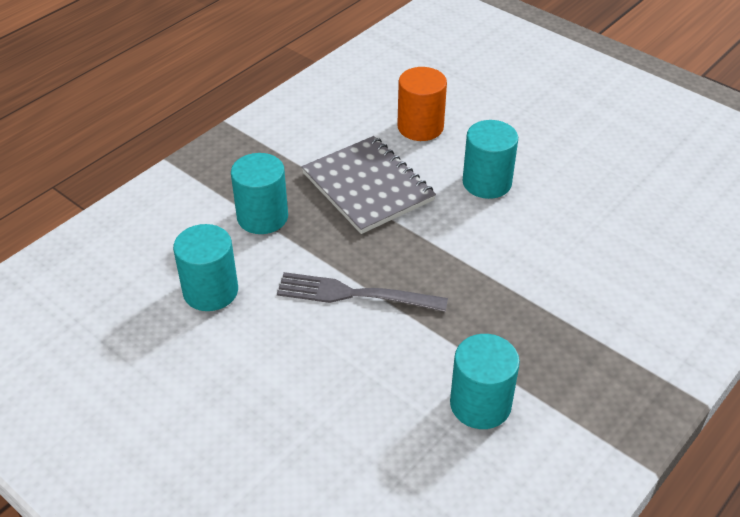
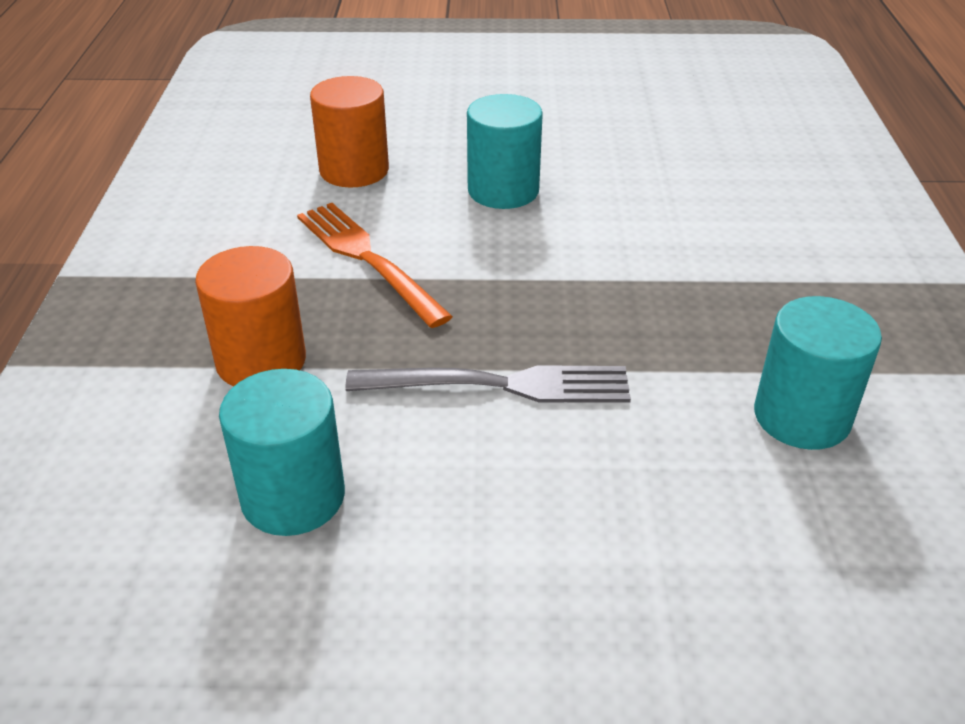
camera: 40 degrees left, 5 degrees down
turquoise cylinder [231,153,288,234] -> orange cylinder [195,246,306,386]
grey fork [277,272,448,312] -> grey fork turned 150 degrees counterclockwise [345,365,631,403]
grey notebook [301,136,436,234] -> orange fork [297,203,453,328]

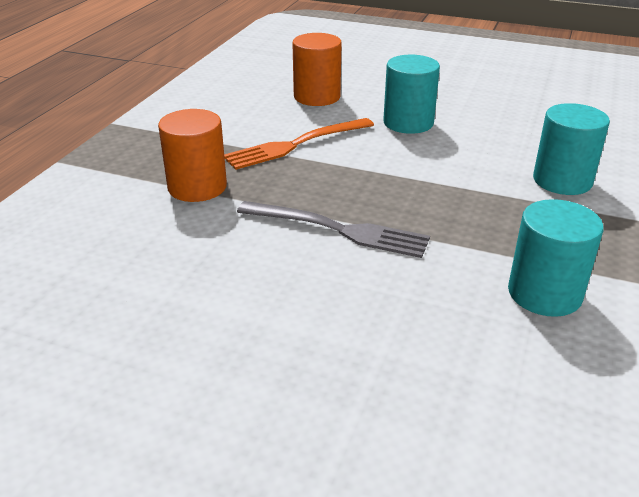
camera: 20 degrees right, 5 degrees down
turquoise cylinder [219,369,345,536] -> turquoise cylinder moved to [533,103,610,195]
orange fork [297,203,453,328] -> orange fork turned 105 degrees counterclockwise [224,118,374,170]

